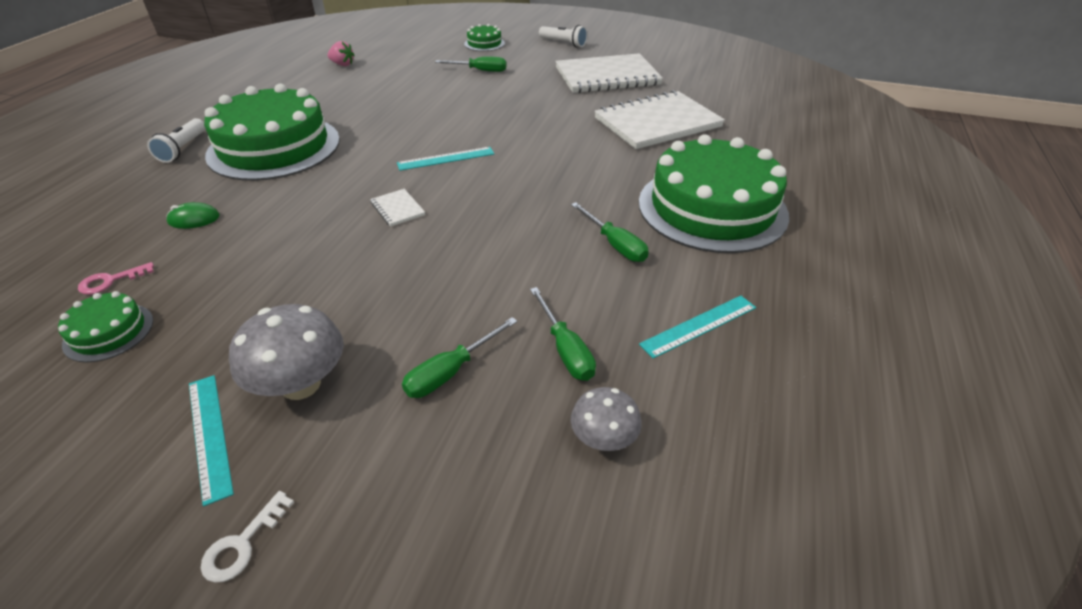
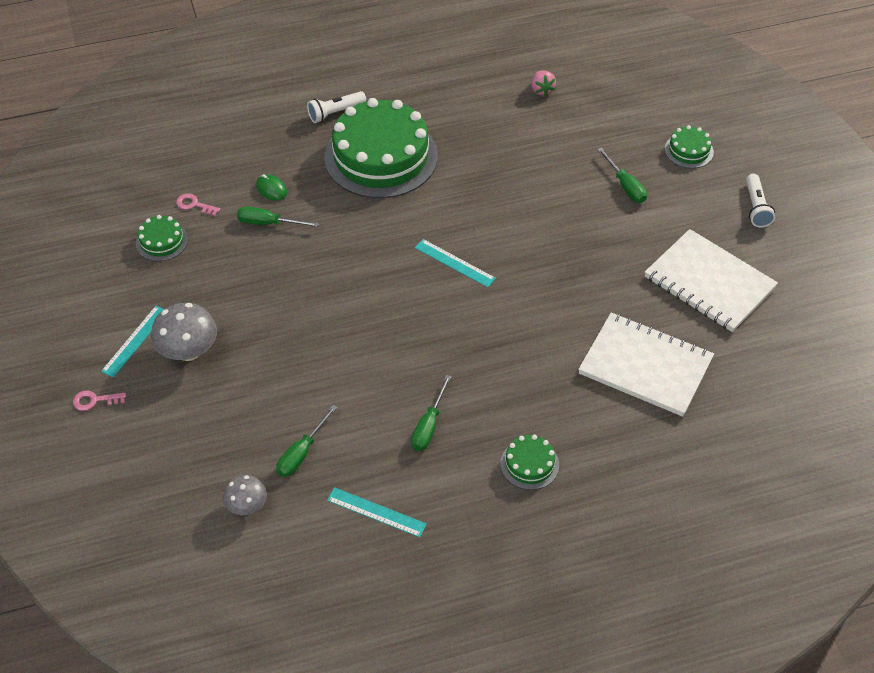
camera: 55 degrees right, 10 degrees up
white key [201,491,294,583] -> pink key [73,390,126,411]
white notebook [370,189,425,227] -> none
green screwdriver [402,317,518,398] -> green screwdriver moved to [237,206,319,227]
green cake [639,134,789,253] -> green cake [500,435,559,490], size x0.43

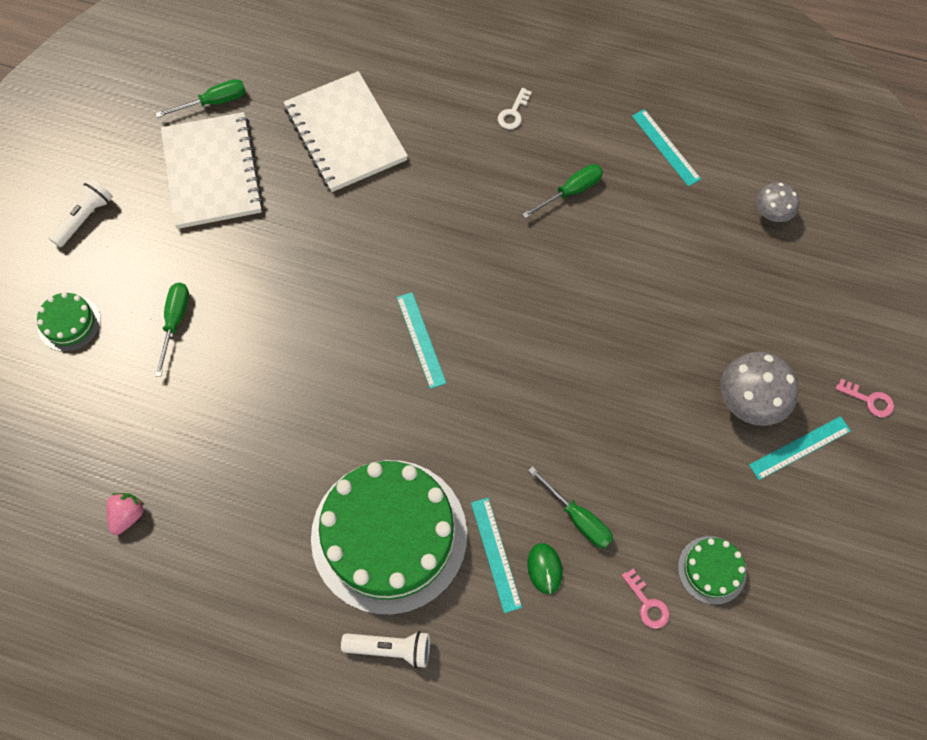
camera: 145 degrees left, 15 degrees up
green screwdriver [276,405,338,477] -> green screwdriver moved to [156,79,246,118]
green cake [500,435,559,490] -> white key [498,88,532,129]
none -> turquoise ruler [471,498,522,613]

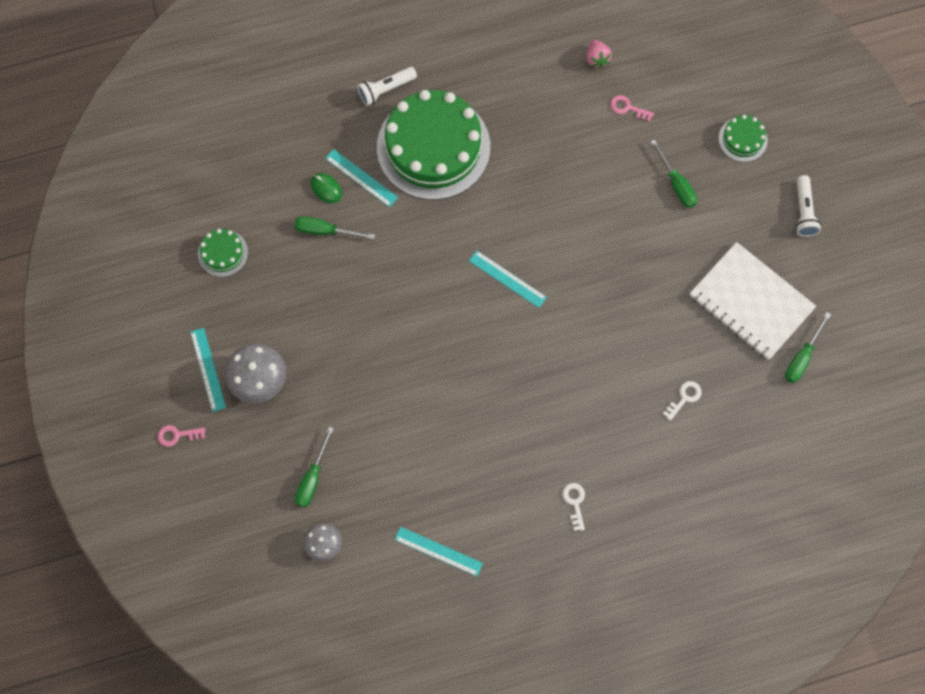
camera: 145 degrees right, 5 degrees up
white notebook [284,71,408,192] -> white key [663,381,702,421]
green screwdriver [522,164,603,219] -> green screwdriver moved to [295,427,334,507]
pink key [622,569,669,629] -> pink key moved to [610,95,654,122]
turquoise ruler [749,416,851,480] -> turquoise ruler turned 45 degrees counterclockwise [190,328,226,412]

